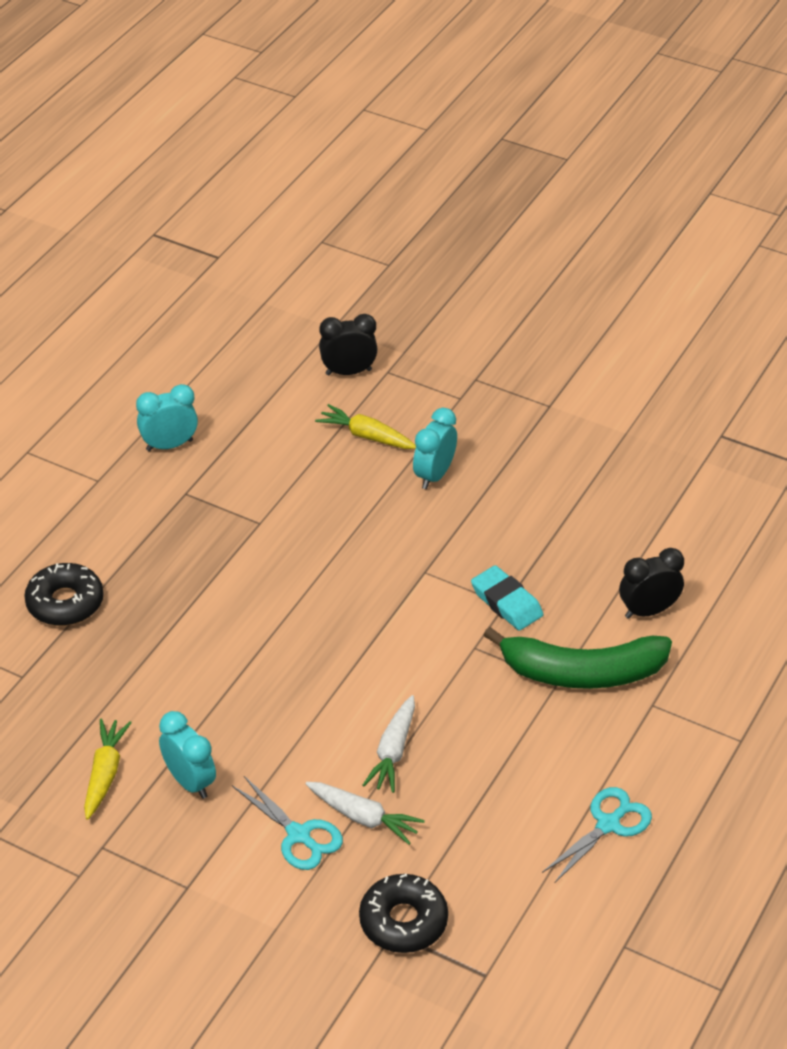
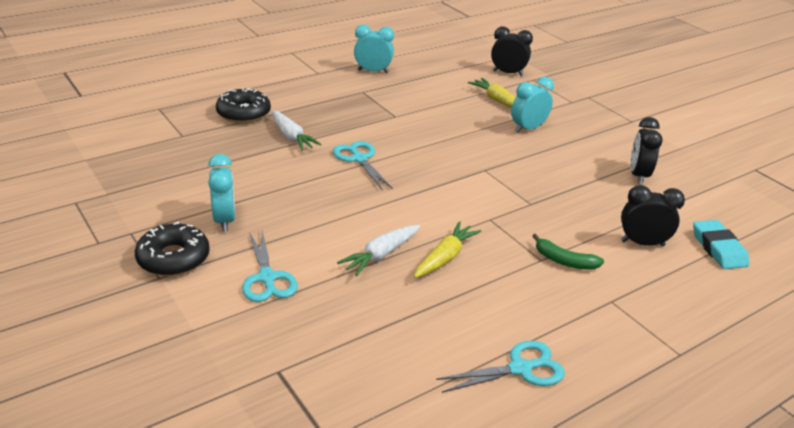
camera: 25 degrees right, 10 degrees down
yellow carrot [84,718,132,820] -> yellow carrot moved to [414,221,482,278]
white carrot [306,782,425,845] -> white carrot moved to [272,111,322,151]
black donut [359,874,448,953] -> black donut moved to [135,222,210,276]
turquoise eraser [471,565,543,631] -> turquoise eraser moved to [693,220,749,269]
green banana [484,627,672,689] -> green banana [532,233,604,270], size x0.47
none -> turquoise scissors [333,141,393,190]
none -> black clock [630,117,662,185]

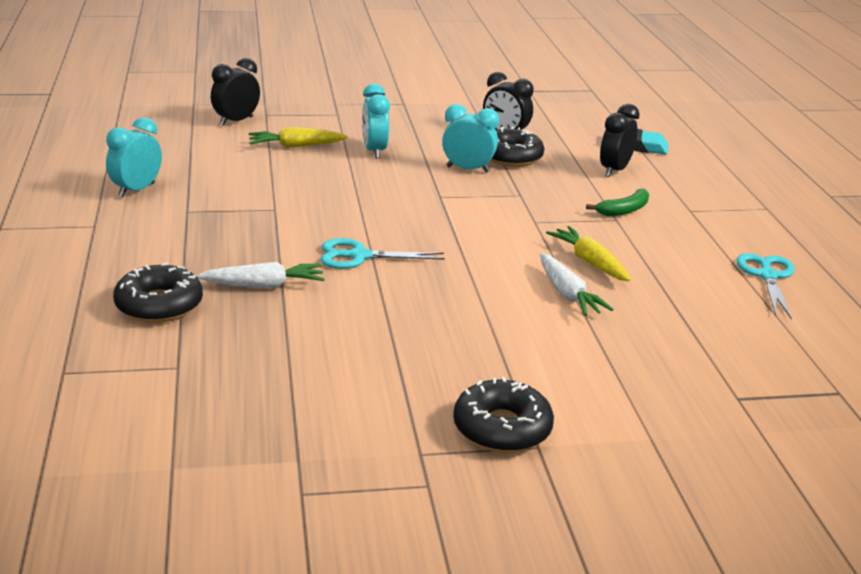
camera: 65 degrees left, 5 degrees down
turquoise clock [208,154,235,232] -> turquoise clock moved to [442,104,499,173]
turquoise scissors [242,231,298,302] -> none
none -> black donut [490,127,544,167]

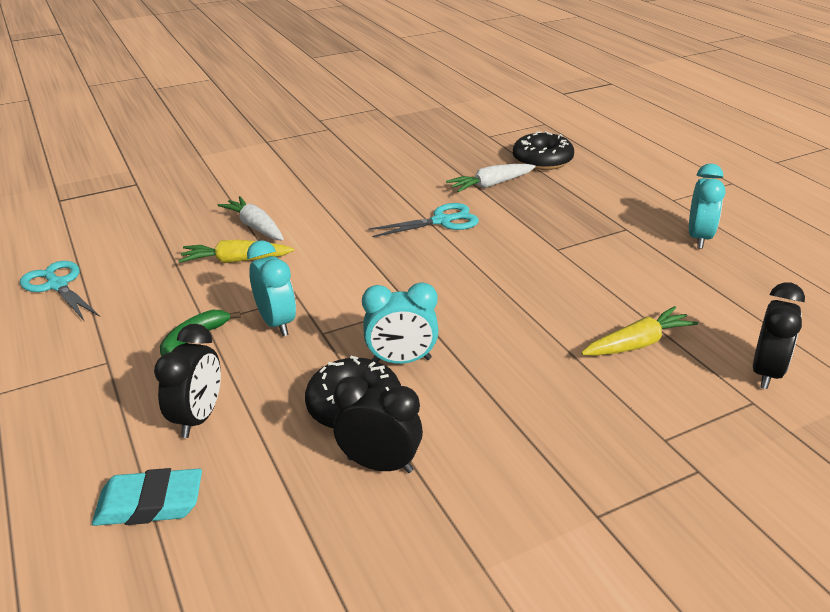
camera: 165 degrees right, 5 degrees up
turquoise clock [362,84,390,159] -> turquoise clock moved to [247,240,296,336]
black donut [453,377,554,453] -> none
yellow carrot [546,226,631,281] -> yellow carrot turned 135 degrees clockwise [179,240,294,263]
turquoise scissors [737,253,795,319] -> turquoise scissors turned 150 degrees clockwise [20,261,100,322]

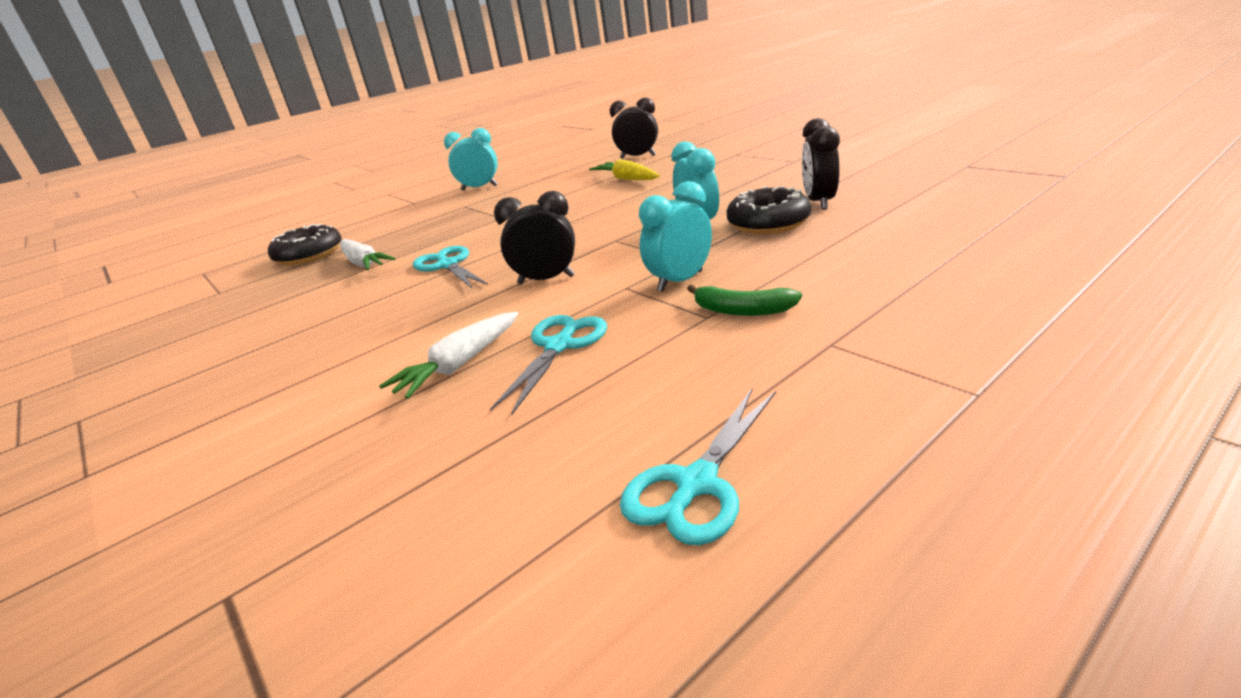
camera: 100 degrees left, 5 degrees down
turquoise eraser [92,468,202,526] -> none
black clock [154,324,221,438] -> black clock moved to [494,191,575,284]
yellow carrot [179,240,294,263] -> turquoise scissors [490,315,607,416]

